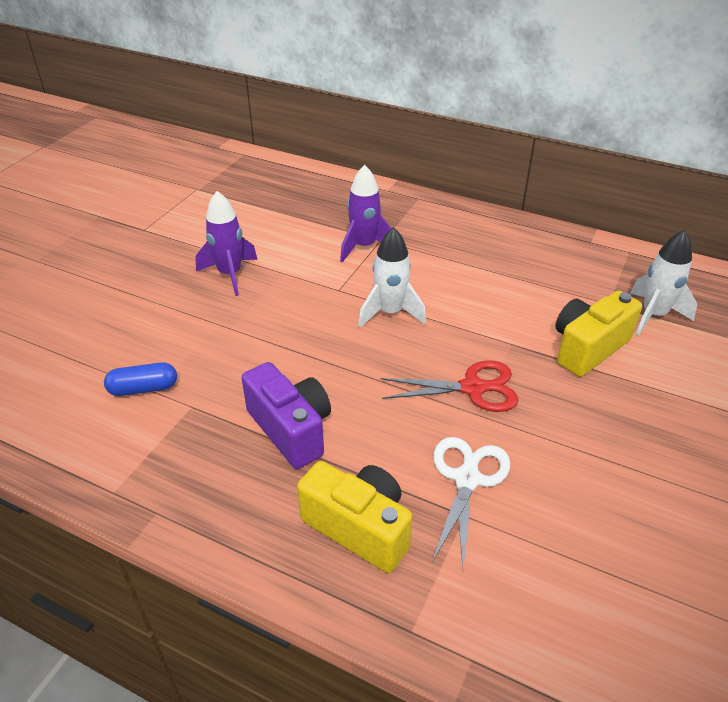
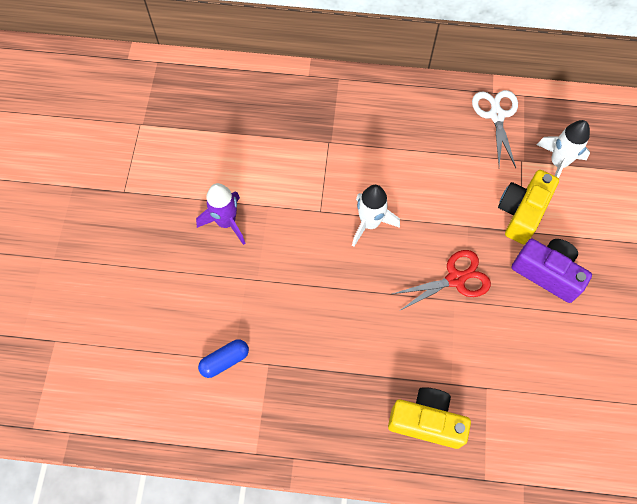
camera: 20 degrees left, 25 degrees up
purple camera [241,362,331,469] -> purple camera moved to [512,239,592,303]
purple rocket [340,165,392,263] -> none
white scissors [432,437,511,569] -> white scissors moved to [472,90,518,168]

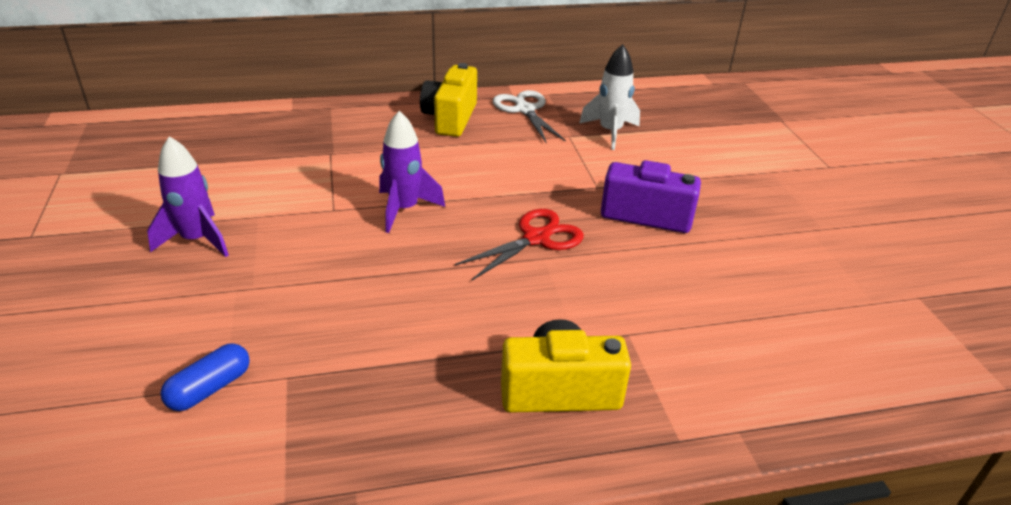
camera: 20 degrees left, 30 degrees down
white rocket [352,185,400,247] -> purple rocket [379,111,445,233]
yellow camera [498,170,559,244] -> yellow camera moved to [420,63,477,137]

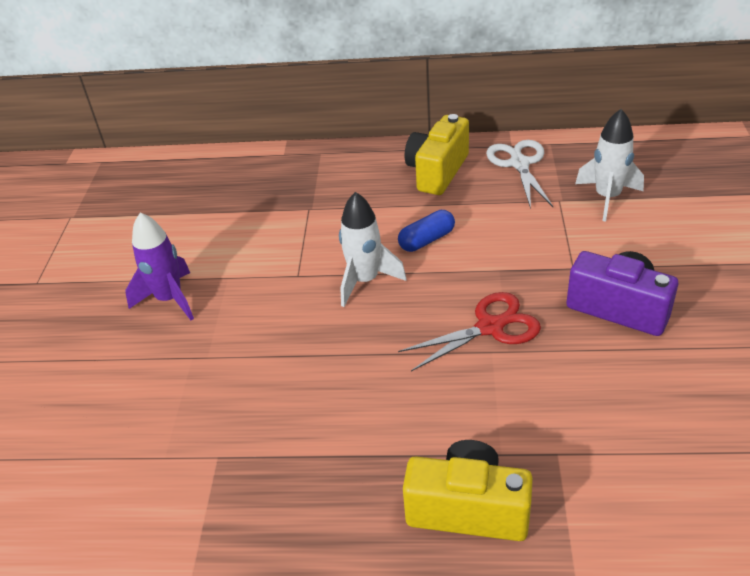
camera: 20 degrees right, 5 degrees up
blue capsule [161,343,250,411] -> blue capsule moved to [398,210,455,252]
purple rocket [379,111,445,233] -> white rocket [339,192,406,307]

